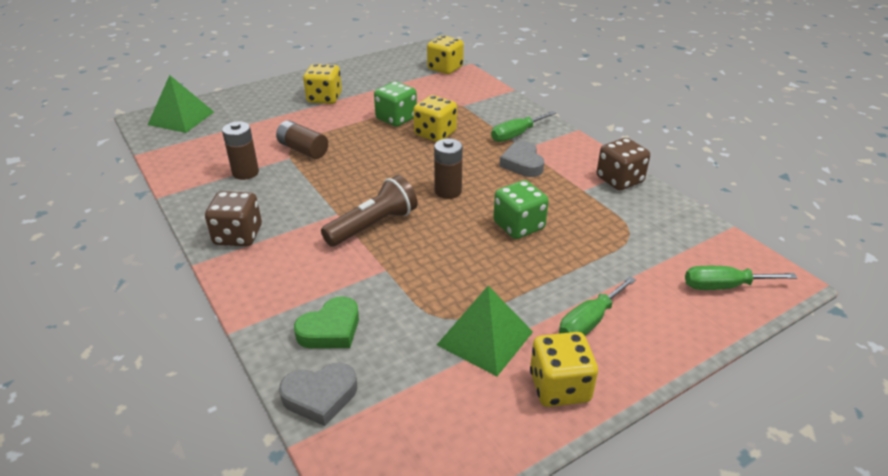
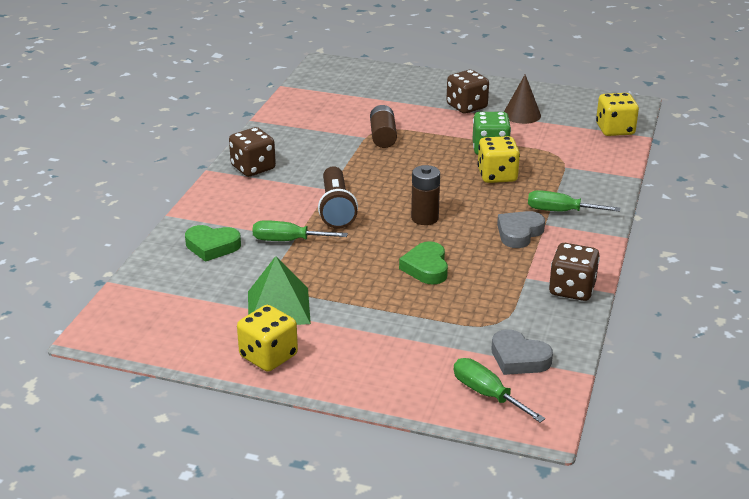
camera: 50 degrees right, 5 degrees down
green pyramid [148,75,214,133] -> none
brown battery [222,121,259,180] -> none
grey heart [279,363,357,426] -> grey heart moved to [491,329,553,375]
yellow dice [303,64,342,104] -> brown dice [446,70,489,114]
brown flashlight [321,175,417,246] -> brown flashlight turned 75 degrees clockwise [318,166,358,228]
green dice [493,180,549,239] -> green heart [399,241,448,285]
green screwdriver [559,276,636,336] -> green screwdriver moved to [252,220,348,241]
none -> brown cone [504,74,541,124]

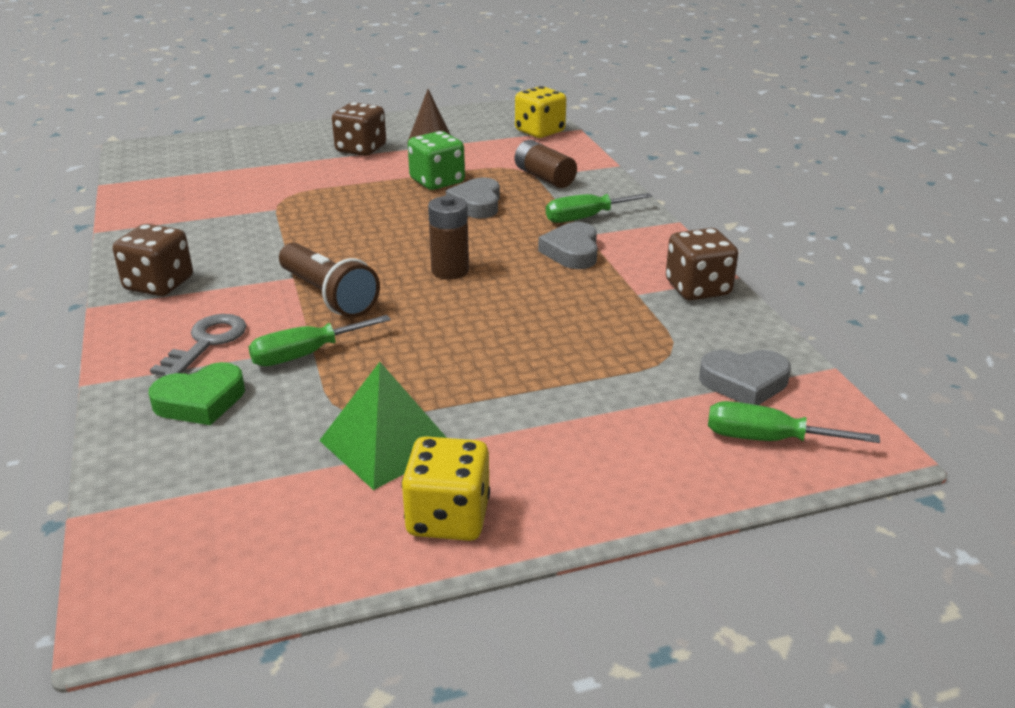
camera: 35 degrees left, 0 degrees up
brown battery [370,105,397,148] -> brown battery moved to [515,140,577,188]
green heart [399,241,448,285] -> none
yellow dice [477,136,520,183] -> grey heart [446,177,500,219]
none -> grey key [150,314,247,376]

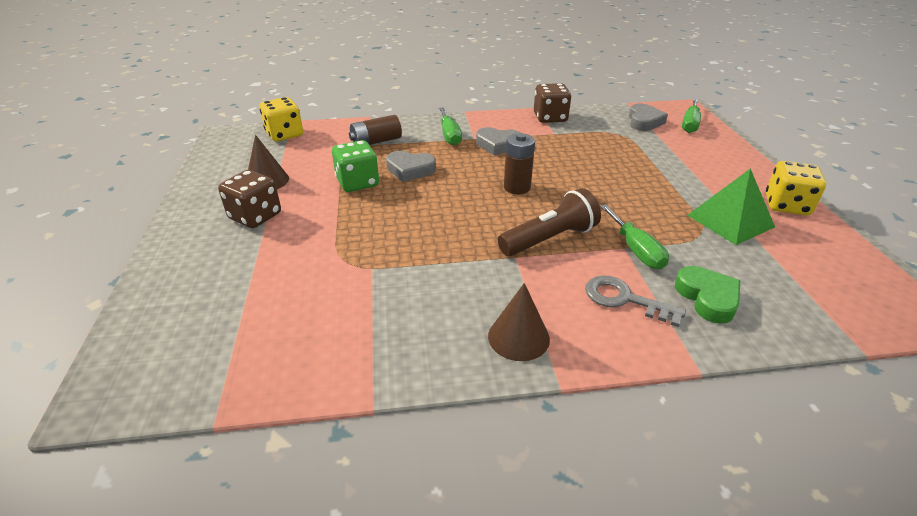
camera: 80 degrees left, 5 degrees up
brown dice [113,224,193,296] -> brown cone [488,283,550,361]

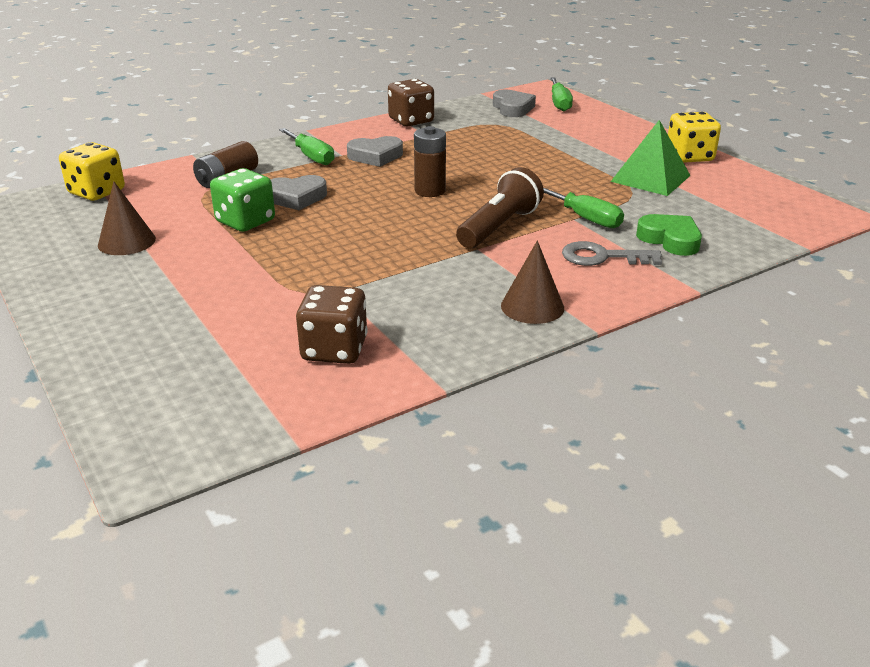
camera: 25 degrees left, 5 degrees down
brown dice [218,170,281,228] -> brown dice moved to [296,285,368,364]

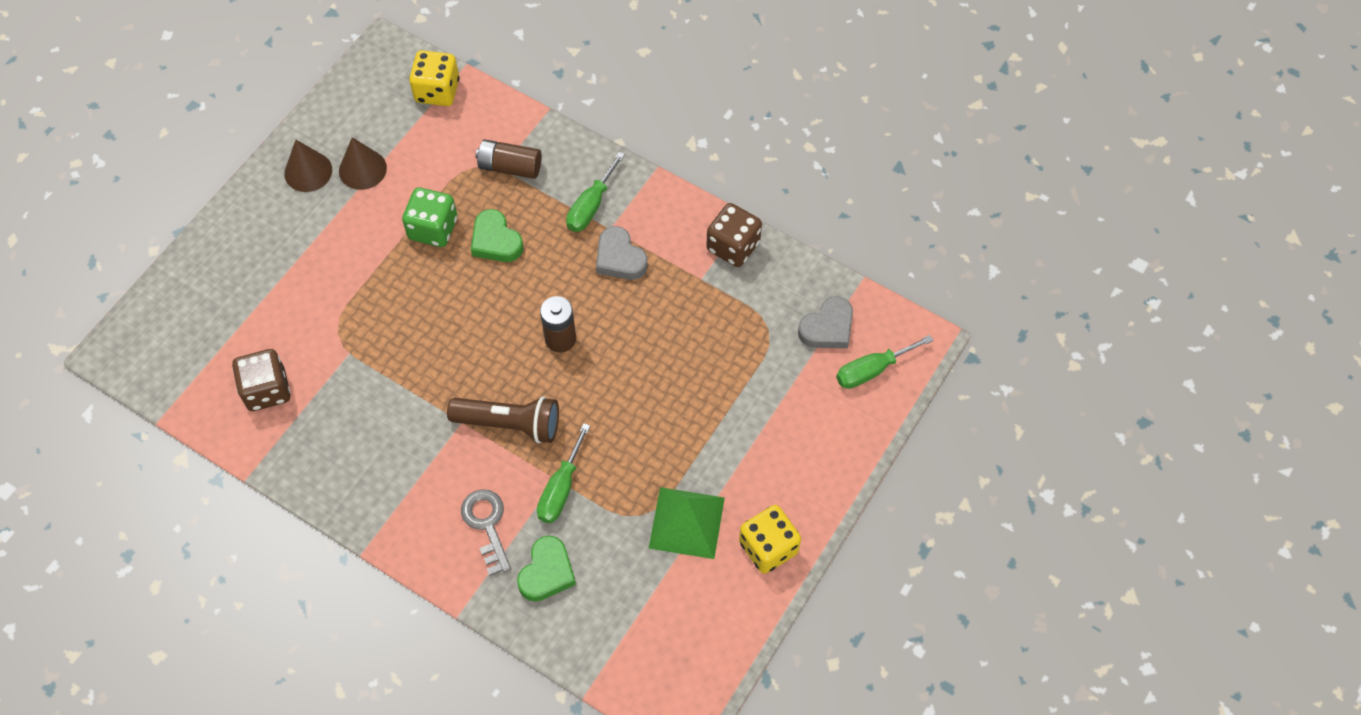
camera: 65 degrees right, 30 degrees up
grey heart [270,175,327,210] -> green heart [471,209,523,262]
brown cone [501,241,564,324] -> brown cone moved to [284,140,332,192]

